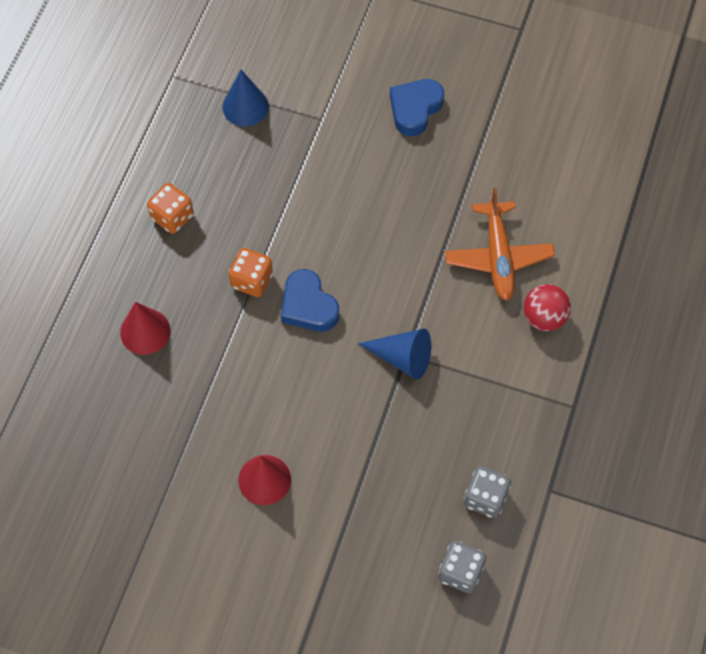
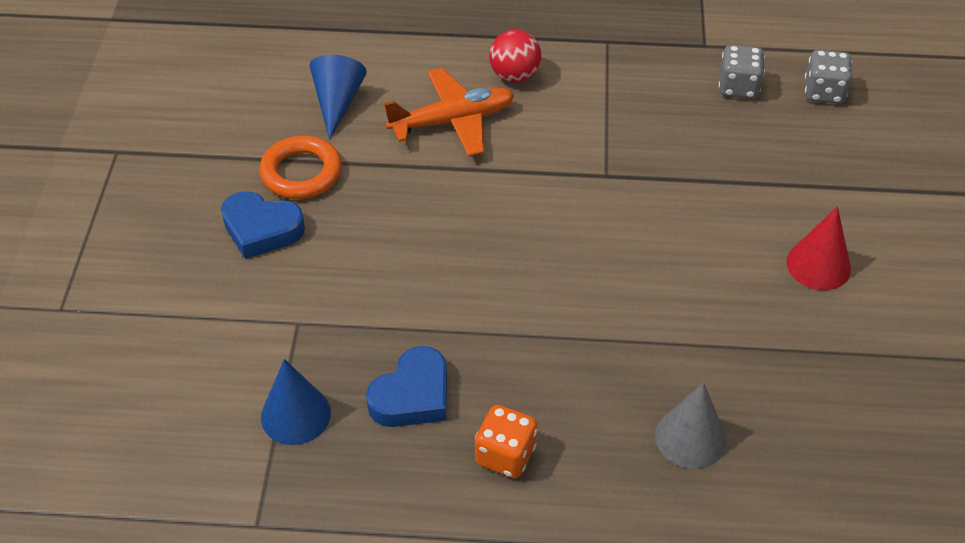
camera: 105 degrees left, 15 degrees down
red cone [120,302,171,355] -> grey cone [655,383,726,469]
orange dice [229,248,273,297] -> none
blue heart [281,269,339,331] -> blue heart moved to [366,346,447,427]
blue cone [358,329,431,379] -> blue cone moved to [310,55,367,140]
none -> orange ring [259,136,342,199]

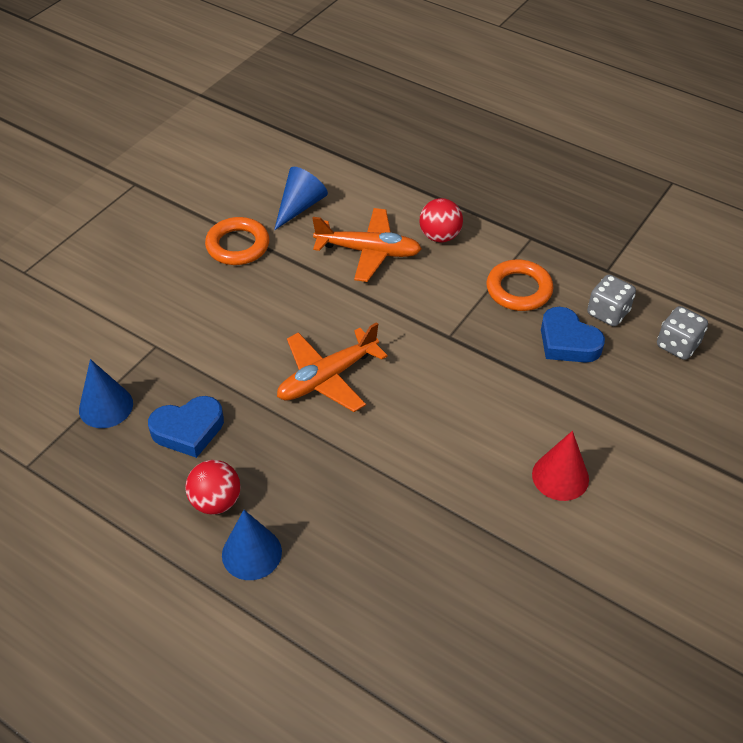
camera: 30 degrees right, 0 degrees up
blue heart [221,191,305,259] -> blue heart moved to [541,307,605,363]
orange dice [475,405,537,478] -> red ball [185,460,241,515]
grey cone [655,383,726,469] -> none
none -> blue cone [222,510,282,580]
none -> orange plane [277,322,388,412]
none -> orange ring [486,259,554,311]

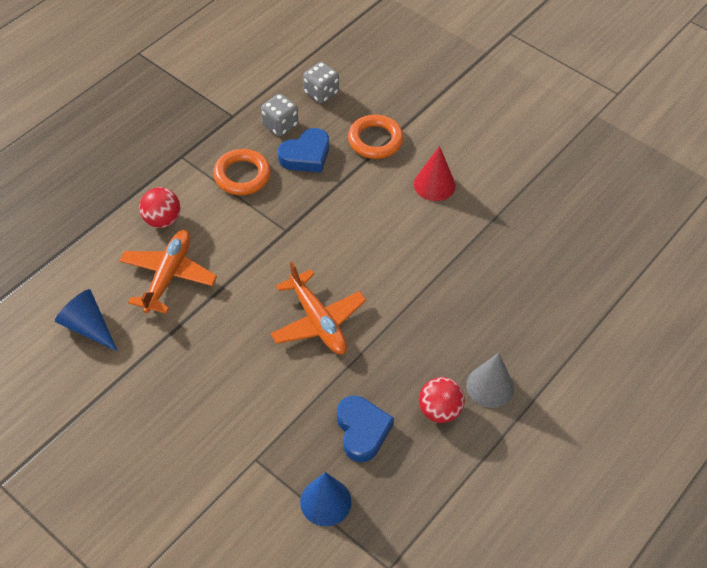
camera: 85 degrees left, 5 degrees up
orange ring [205,217,269,265] -> orange ring moved to [348,115,404,159]
blue cone [222,510,282,580] -> grey cone [466,353,514,408]

